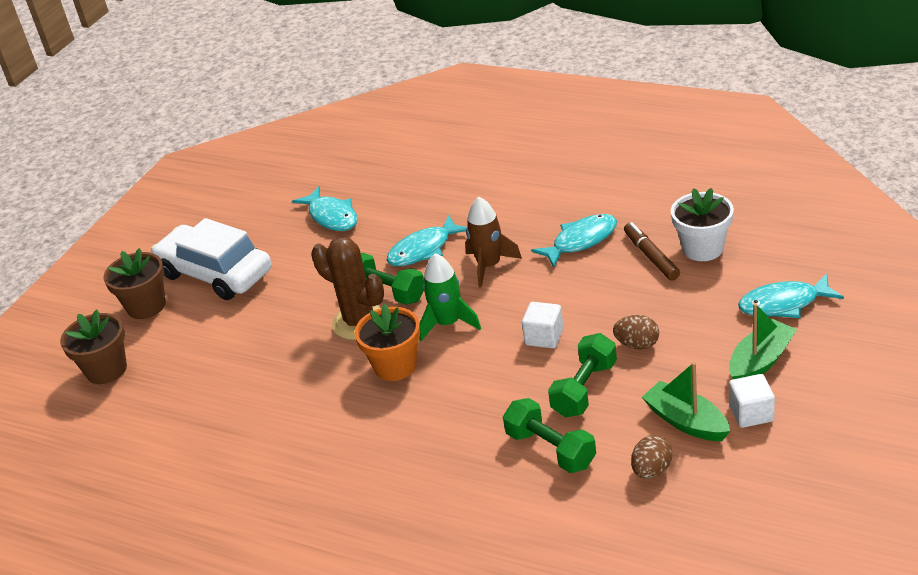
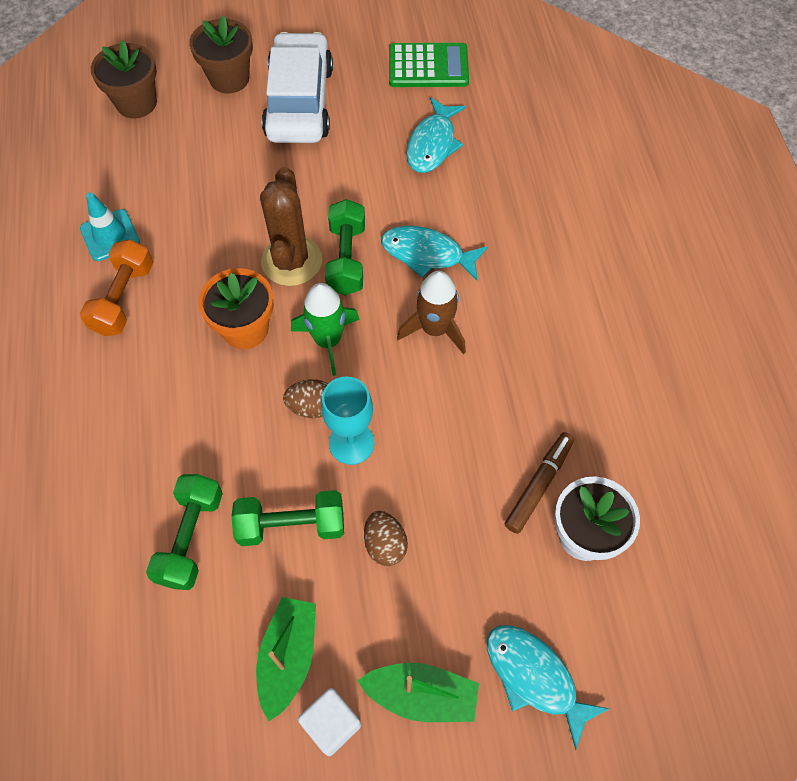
camera: 50 degrees right, 25 degrees up
white cube [522,302,563,349] -> turquoise goblet [321,376,375,465]
turquoise fish [531,214,617,268] -> none
brown egg [631,435,672,479] -> brown egg moved to [283,379,328,418]
none -> turquoise traffic cone [80,192,140,261]
none -> orange dumbbell [80,239,153,336]
none -> green calculator [389,43,469,87]

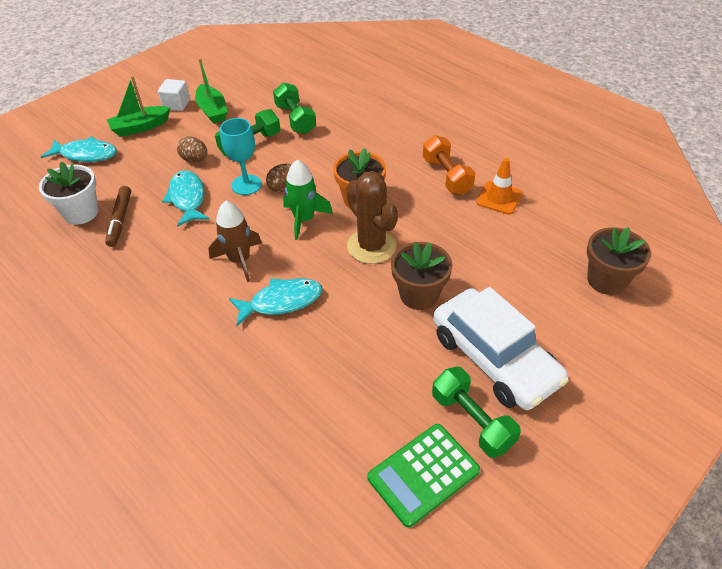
camera: 145 degrees right, 15 degrees down
turquoise traffic cone [80,192,140,261] -> orange traffic cone [476,158,523,215]
brown flower pot [189,15,253,94] -> brown flower pot moved to [391,242,453,310]
green dumbbell [325,199,365,295] -> green dumbbell moved to [432,367,521,458]
turquoise fish [406,97,466,173] -> turquoise fish moved to [162,170,210,227]

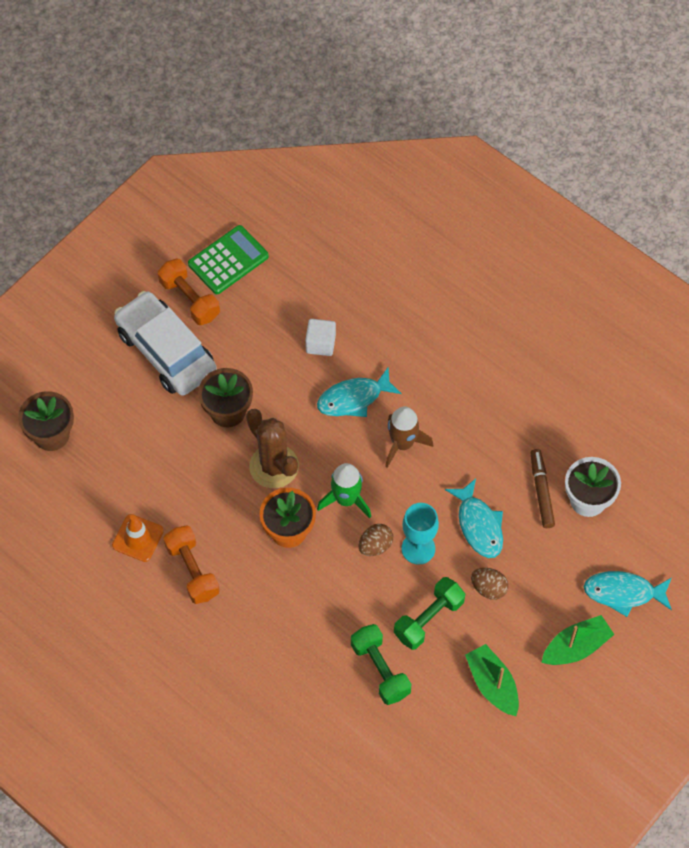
camera: 175 degrees right, 15 degrees up
white cube [158,79,190,111] -> white cube moved to [305,319,336,356]
green dumbbell [432,367,521,458] -> orange dumbbell [158,259,220,325]

